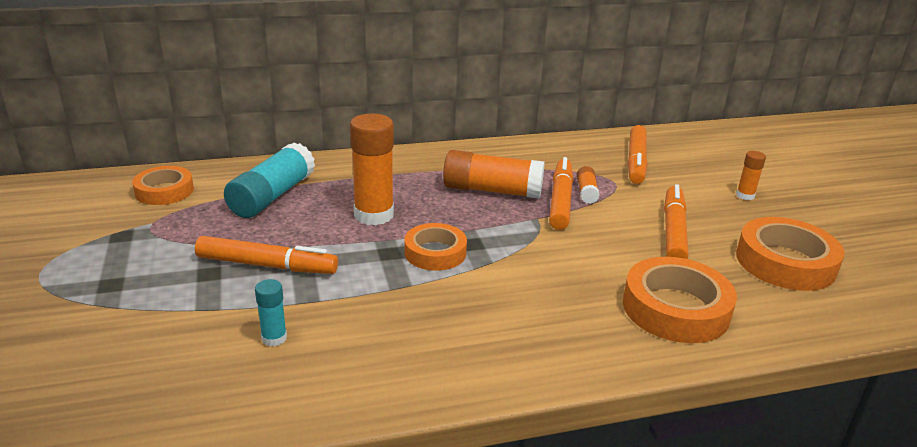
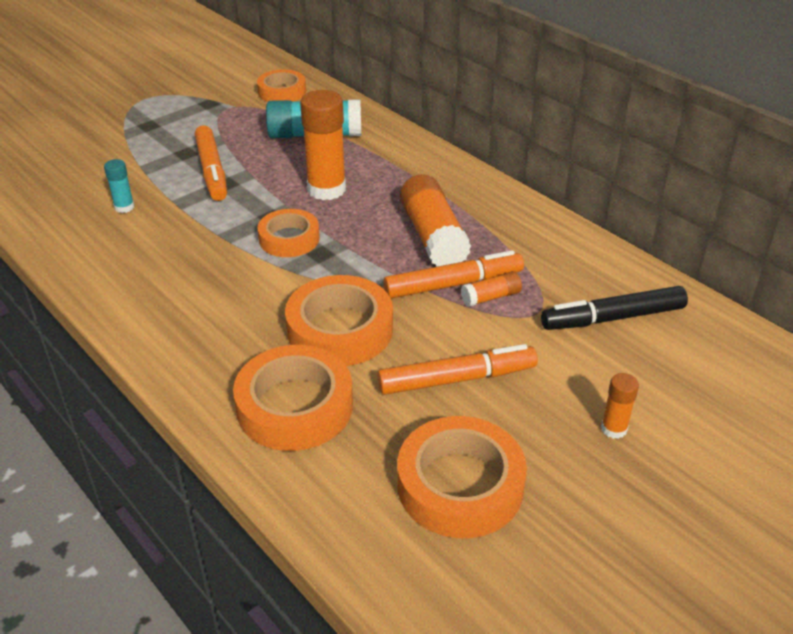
camera: 65 degrees right, 10 degrees up
orange marker [628,125,648,184] -> black marker [541,286,688,330]
none -> orange tape [285,275,393,366]

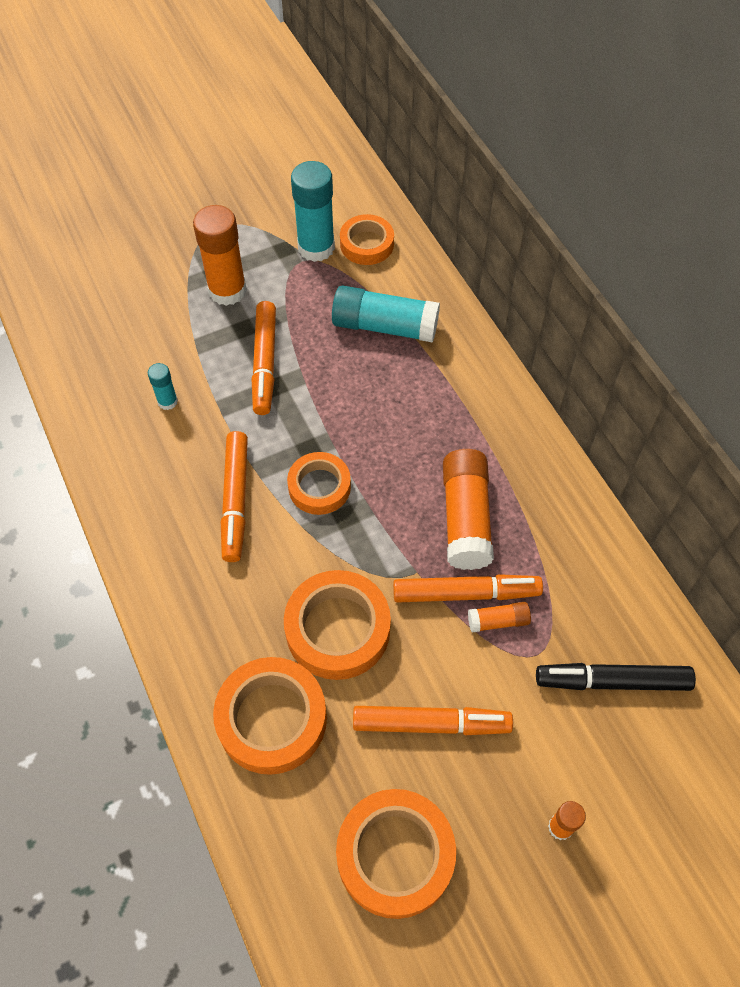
camera: 15 degrees right, 20 degrees up
orange glue stick [300,90,346,200] -> orange glue stick moved to [193,205,247,306]
none -> orange marker [221,431,248,562]
none -> turquoise glue stick [291,161,335,262]

